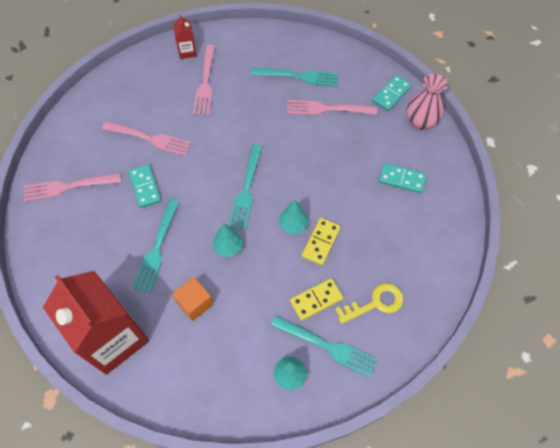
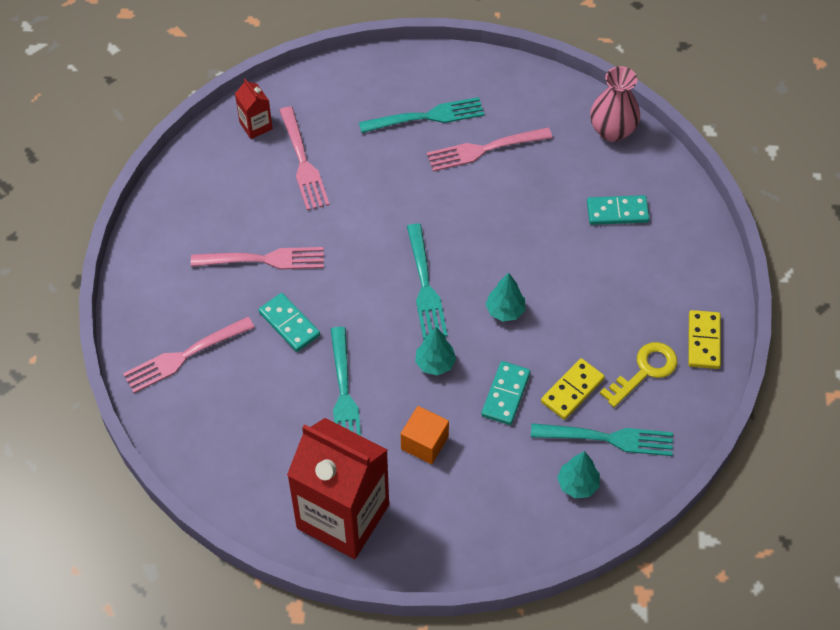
camera: 20 degrees left, 5 degrees down
yellow domino [302,218,341,266] -> yellow domino moved to [688,310,721,369]
turquoise domino [372,75,412,111] -> turquoise domino moved to [481,361,531,425]

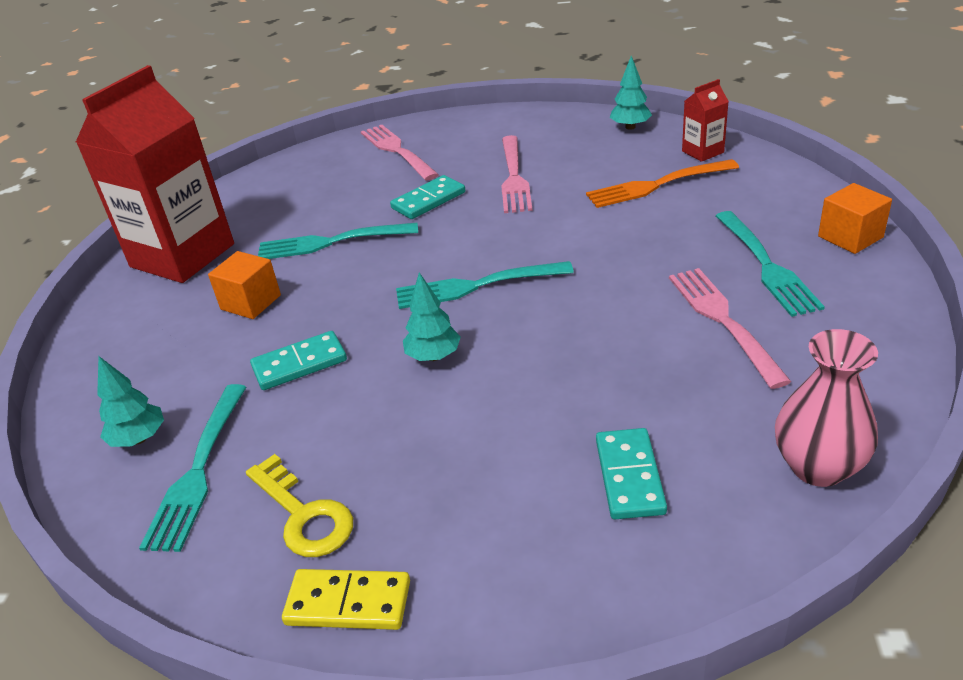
camera: 95 degrees right, 20 degrees down
pink fork [279,106,329,210] -> orange fork [586,159,739,208]
turquoise tree [415,327,456,376] -> turquoise tree moved to [610,56,652,130]
turquoise domino [481,361,531,425] -> turquoise domino turned 45 degrees counterclockwise [250,331,347,390]
yellow domino [541,358,605,420] -> none
none -> orange cube [818,183,892,254]

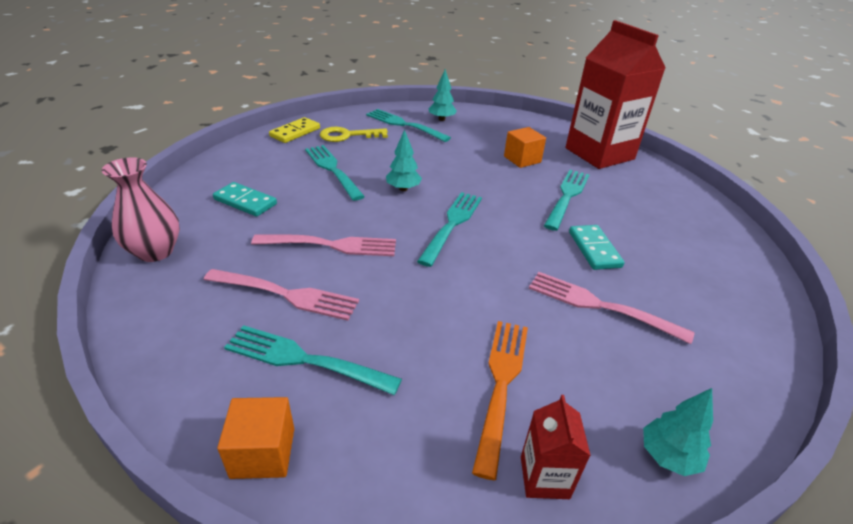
camera: 115 degrees right, 0 degrees up
turquoise domino [250,331,347,390] -> none
pink fork [361,125,439,181] -> pink fork moved to [251,234,396,256]
none -> turquoise fork [305,145,365,201]

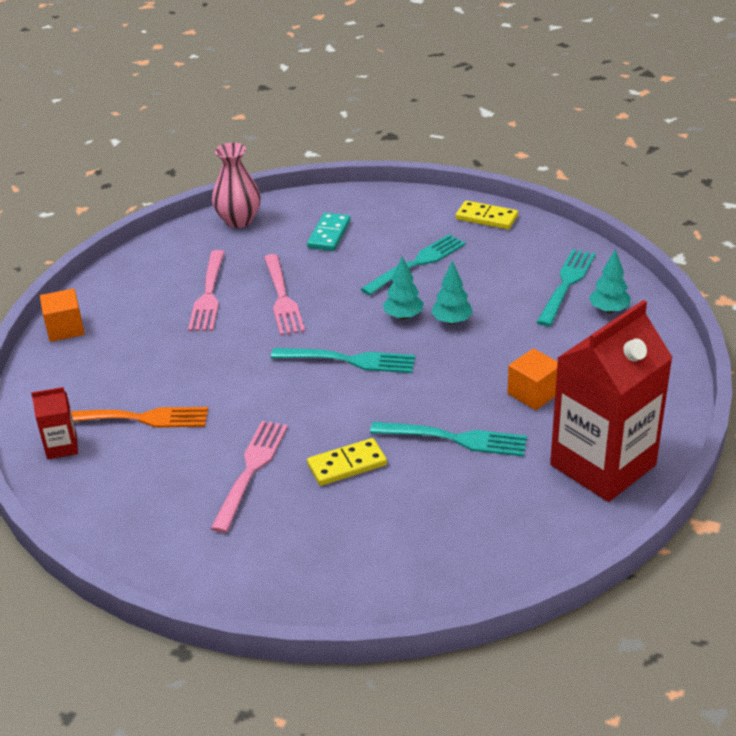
camera: 80 degrees right, 0 degrees up
turquoise fork [224,325,402,395] -> none
yellow key [320,127,388,142] -> none
turquoise domino [569,225,624,270] -> yellow domino [307,438,387,486]
turquoise tree [643,388,713,476] -> turquoise tree moved to [431,261,473,324]

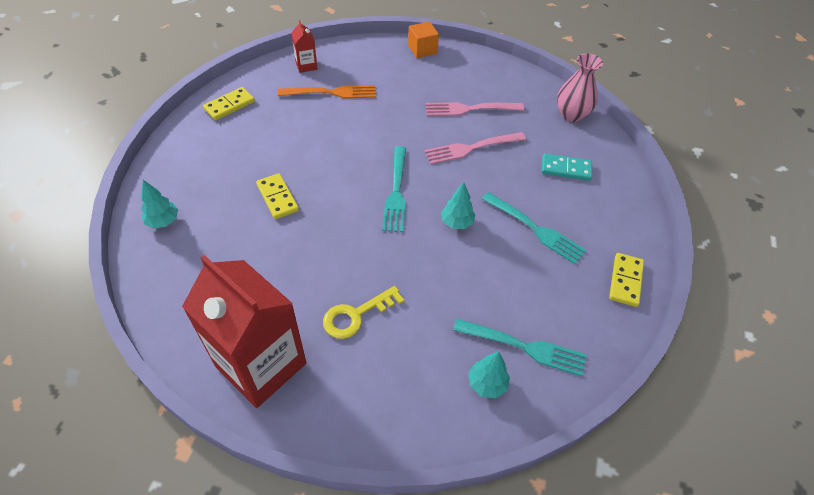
camera: 80 degrees right, 15 degrees up
orange fork [71,407,208,428] -> orange fork turned 90 degrees counterclockwise [278,85,376,98]
pink fork [210,421,288,533] -> none
turquoise fork [370,422,527,457] -> none
turquoise tree [431,261,473,324] -> turquoise tree moved to [141,180,178,229]
orange cube [507,348,558,410] -> yellow key [323,286,404,339]
none -> yellow domino [203,87,255,120]

